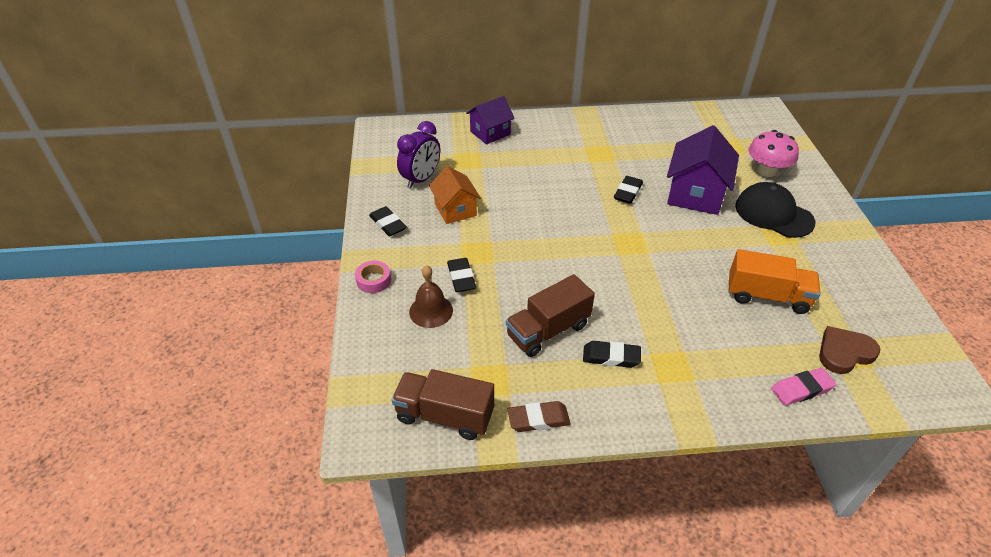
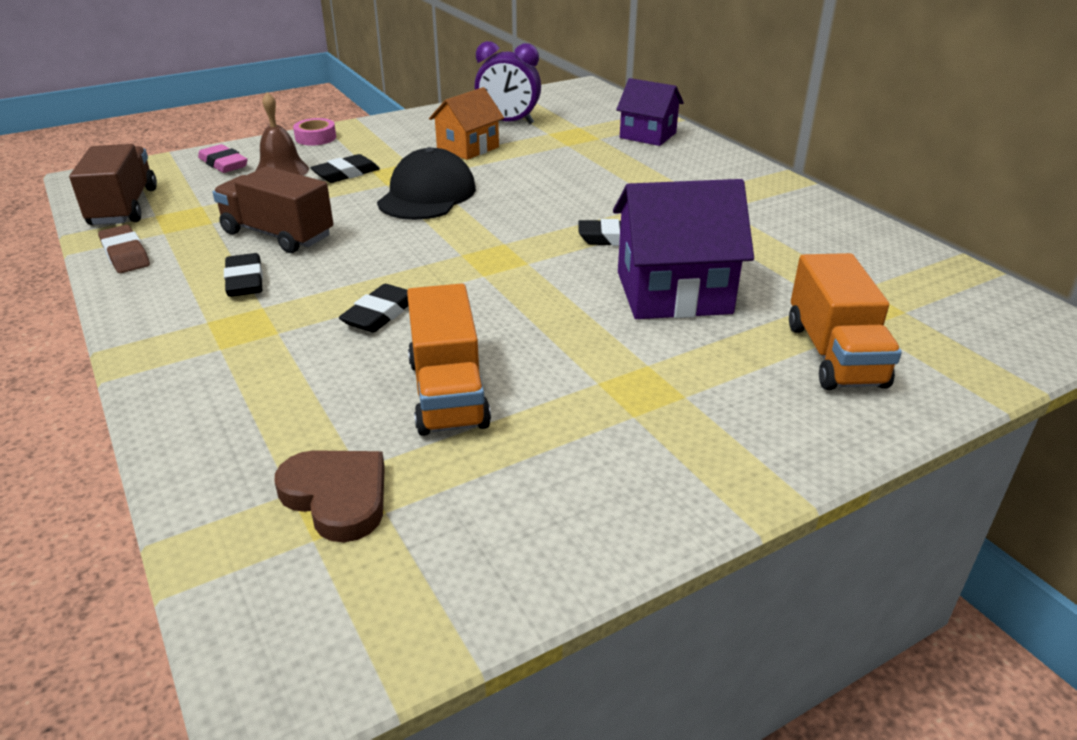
camera: 65 degrees right, 10 degrees down
black eraser [369,206,407,236] -> black eraser moved to [339,284,408,333]
black cap [735,182,815,238] -> black cap moved to [377,147,476,220]
pink mushroom [748,130,799,177] -> orange truck [789,253,902,390]
pink eraser [771,368,836,406] -> pink eraser moved to [198,144,248,173]

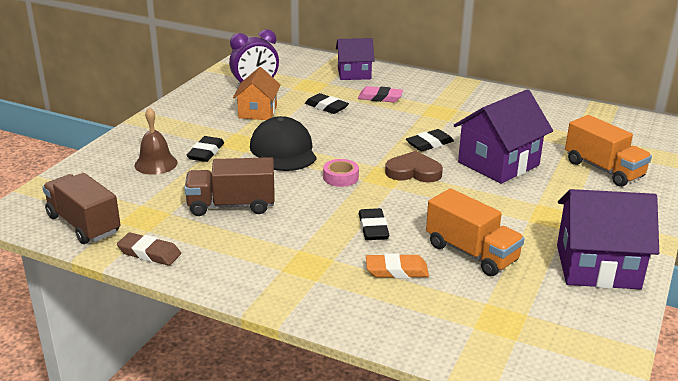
camera: 35 degrees left, 5 degrees down
pink eraser [198,144,248,173] -> pink eraser moved to [358,86,403,102]
black eraser [224,253,263,297] -> black eraser moved to [305,93,349,114]
brown heart [275,450,385,542] -> brown heart moved to [385,151,443,182]
pink tape [293,118,336,146] -> pink tape moved to [323,159,359,187]
none -> orange eraser [366,253,429,278]
none -> purple house [557,189,659,289]

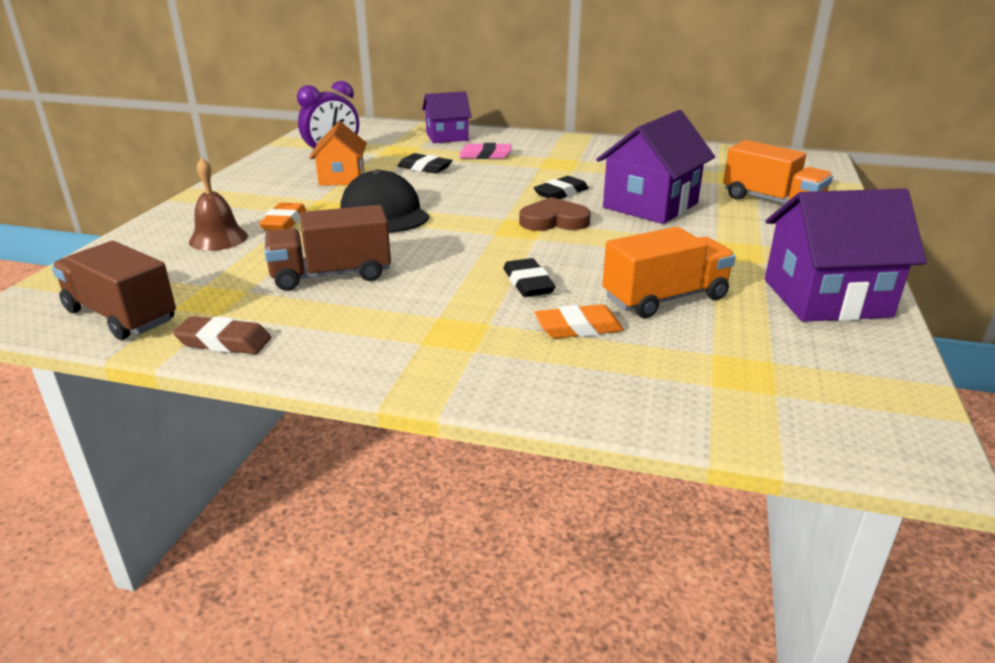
camera: 10 degrees left, 0 degrees up
black eraser [187,136,224,162] -> orange eraser [259,202,306,231]
pink tape [323,159,359,187] -> none
orange truck [426,188,525,276] -> orange truck turned 60 degrees counterclockwise [602,227,736,318]

